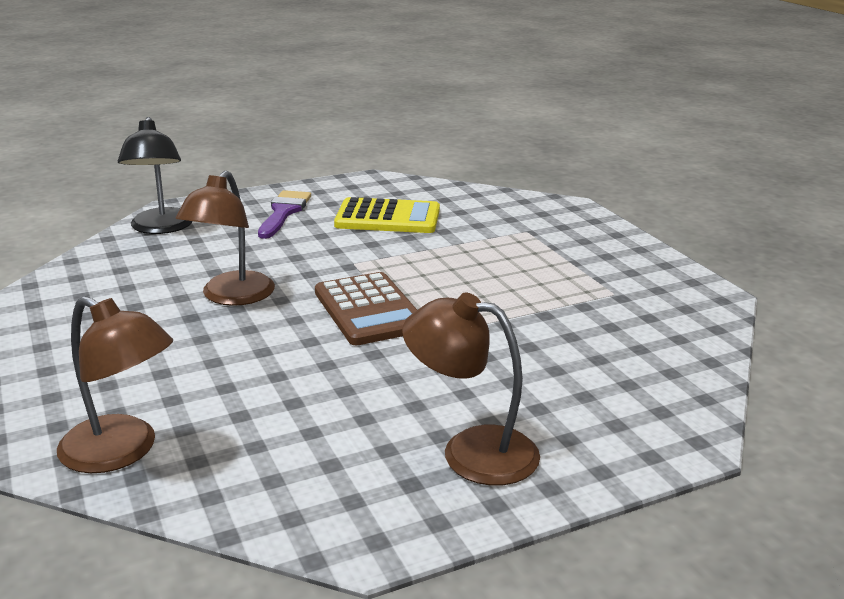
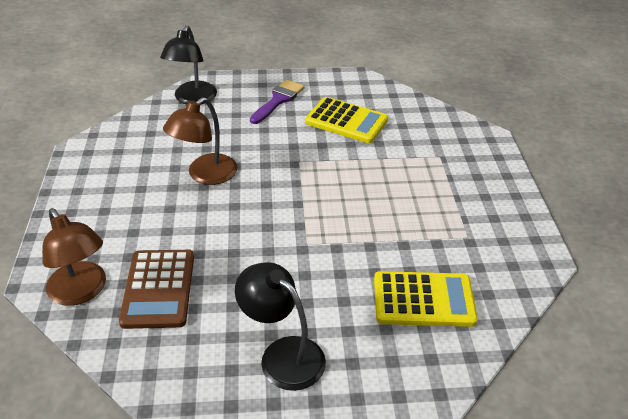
camera: 20 degrees right, 15 degrees up
brown calculator [315,272,417,345] -> brown calculator moved to [119,250,194,329]
brown lamp [402,293,540,485] -> black lamp [235,262,326,391]
none -> yellow calculator [374,271,478,327]

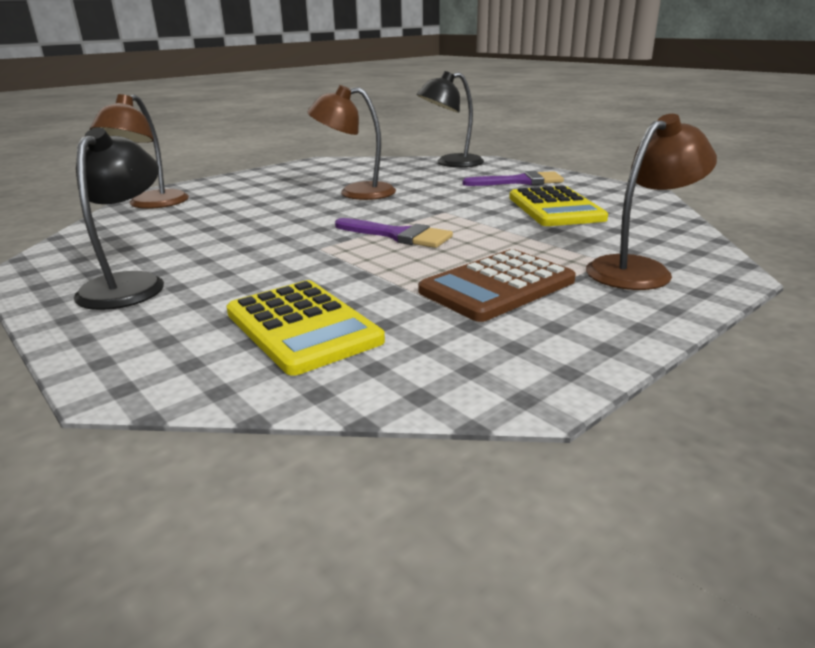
camera: 55 degrees right, 15 degrees down
brown calculator [119,250,194,329] -> brown calculator moved to [418,249,576,322]
none -> purple brush [335,218,453,248]
none -> brown lamp [586,114,717,290]

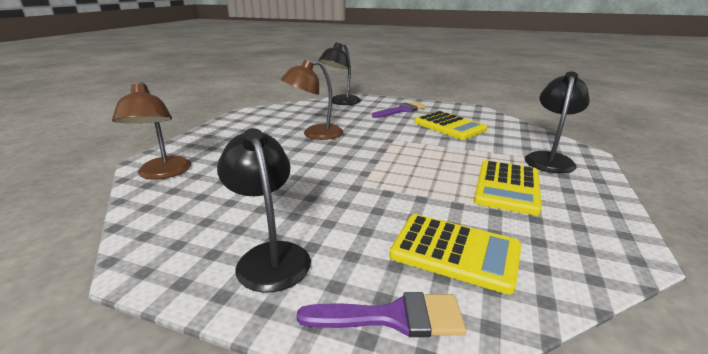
camera: 30 degrees left, 0 degrees up
purple brush [335,218,453,248] -> purple brush moved to [297,292,466,337]
brown calculator [418,249,576,322] -> yellow calculator [474,160,542,216]
brown lamp [586,114,717,290] -> black lamp [525,72,590,173]

